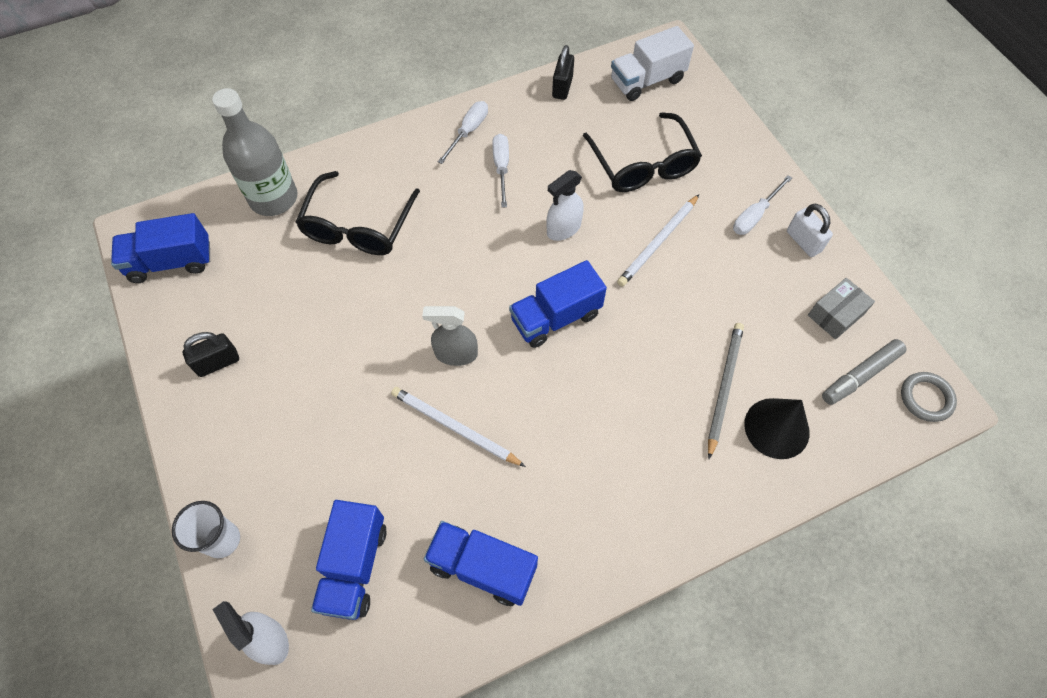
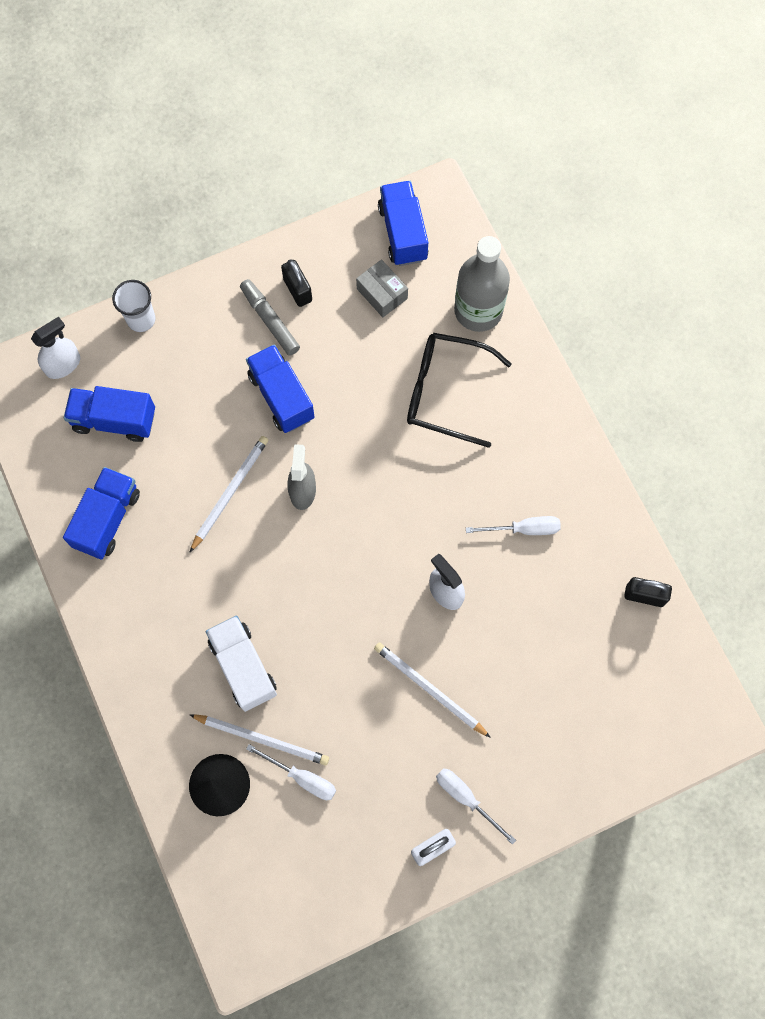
camera: 90 degrees right, 10 degrees up
white screwdriver [438,101,488,164] -> white screwdriver moved to [246,744,336,800]
blue truck [509,260,607,348] -> blue truck moved to [246,344,315,433]
black glasses [583,112,702,192] -> none
white truck [611,26,694,101] -> white truck moved to [206,615,277,712]
grey pencil [708,323,744,459] -> white pencil [189,714,329,765]
grey box [808,278,875,339] -> grey box moved to [356,259,408,317]
grey marker [822,339,907,405] -> grey marker moved to [240,279,300,356]
grey ring [901,372,957,422] -> none

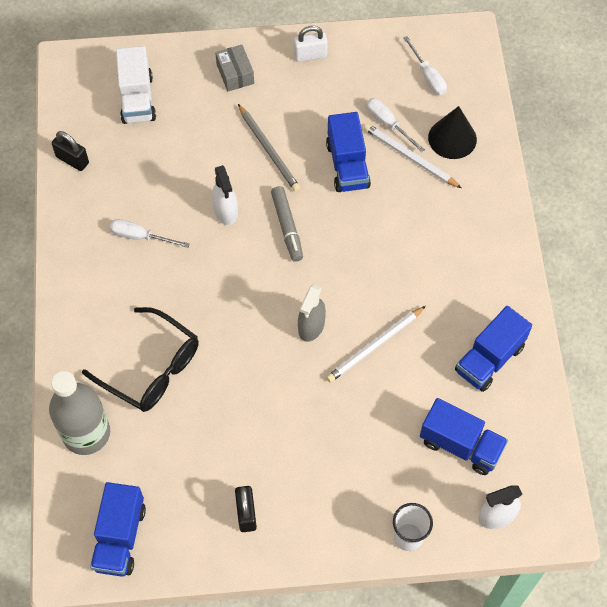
camera: 160 degrees left, 10 degrees down
white truck [206,615,277,712] -> white truck moved to [116,46,156,124]
grey marker [240,279,300,356] -> grey marker moved to [271,186,303,262]
blue truck [246,344,315,433] -> blue truck moved to [326,112,371,192]
grey box [356,259,408,317] -> grey box moved to [215,45,254,91]
white pencil [374,643,491,738] -> grey pencil [238,104,300,192]
white screwdriver [436,768,516,845] -> white screwdriver moved to [403,36,447,95]

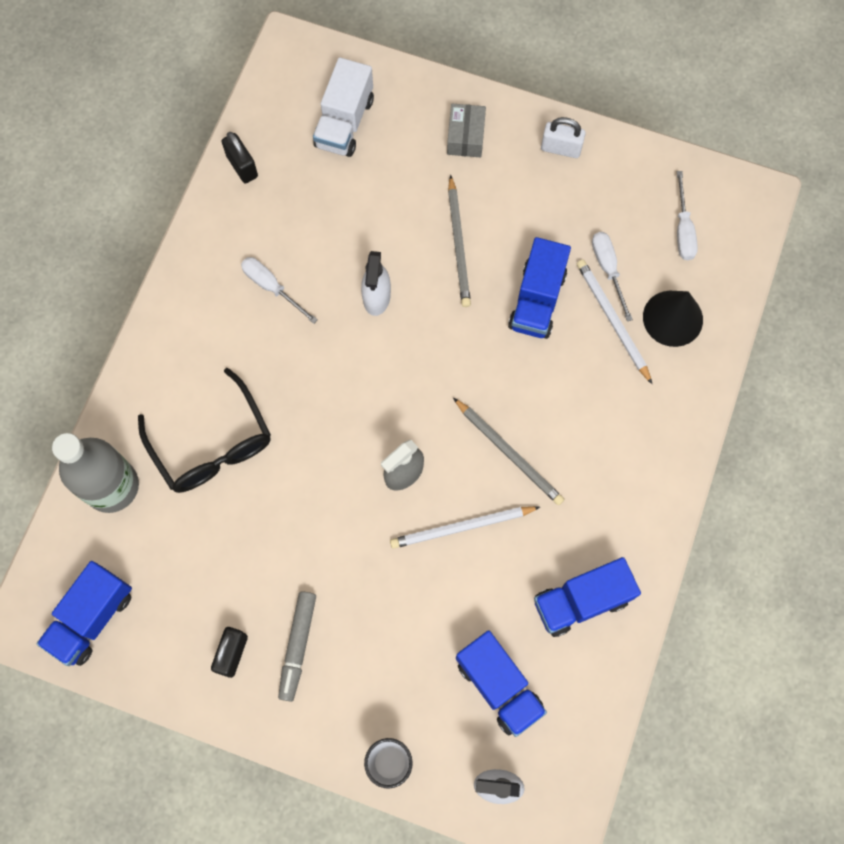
camera: 25 degrees right, 10 degrees up
grey marker [271,186,303,262] -> grey marker moved to [278,591,316,702]
none -> grey pencil [453,398,564,505]

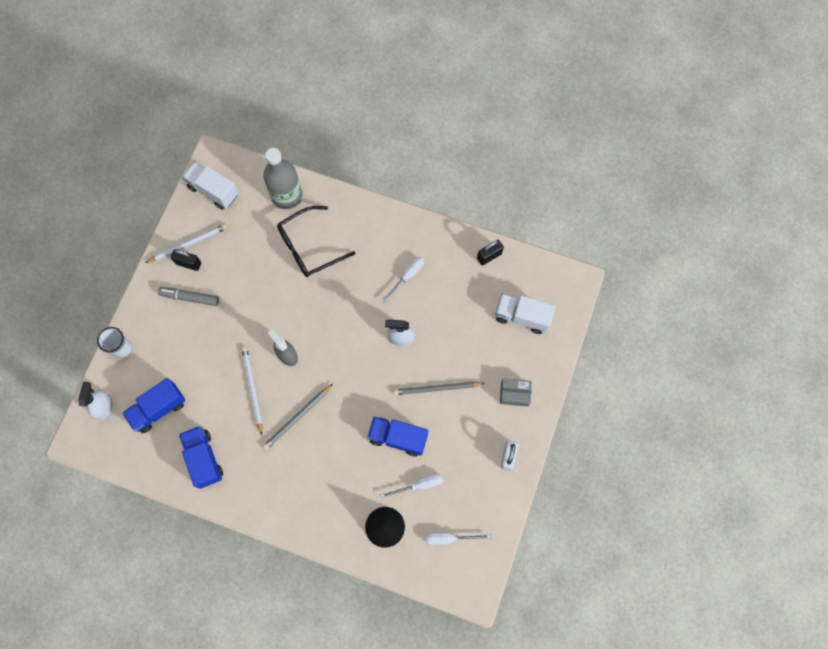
camera: 90 degrees right, 0 degrees up
blue truck [37,561,132,666] -> white truck [182,162,239,210]
white pencil [577,259,652,384] -> white pencil moved to [145,224,227,263]

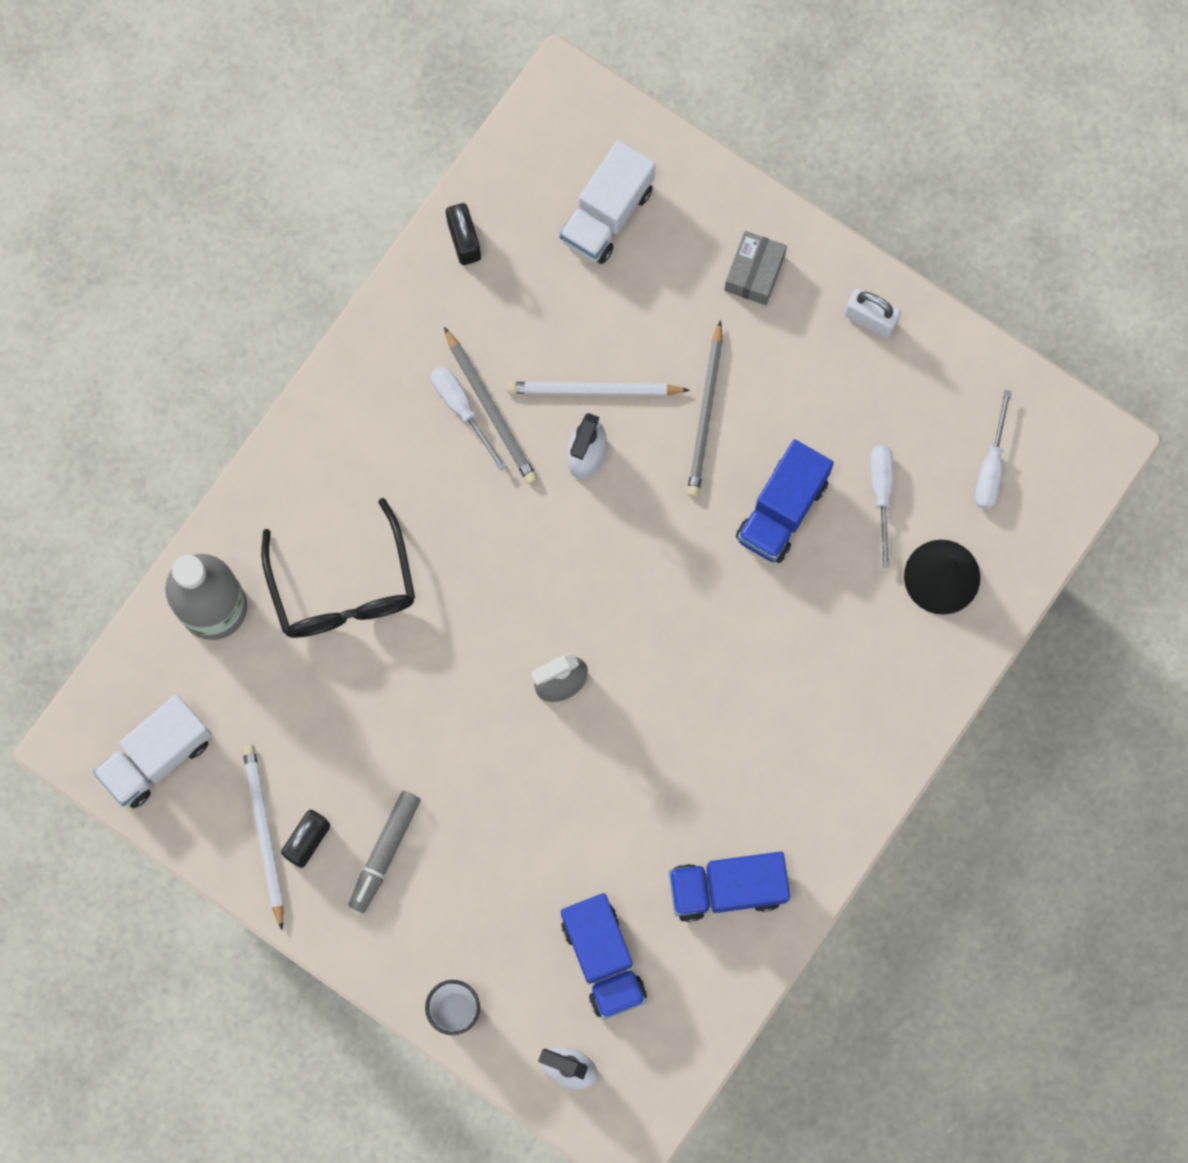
camera: 75 degrees left, 5 degrees up
white pencil [241,347,262,435] -> white pencil moved to [506,382,690,396]
grey pencil [262,384,333,450] -> grey pencil moved to [444,327,537,484]

